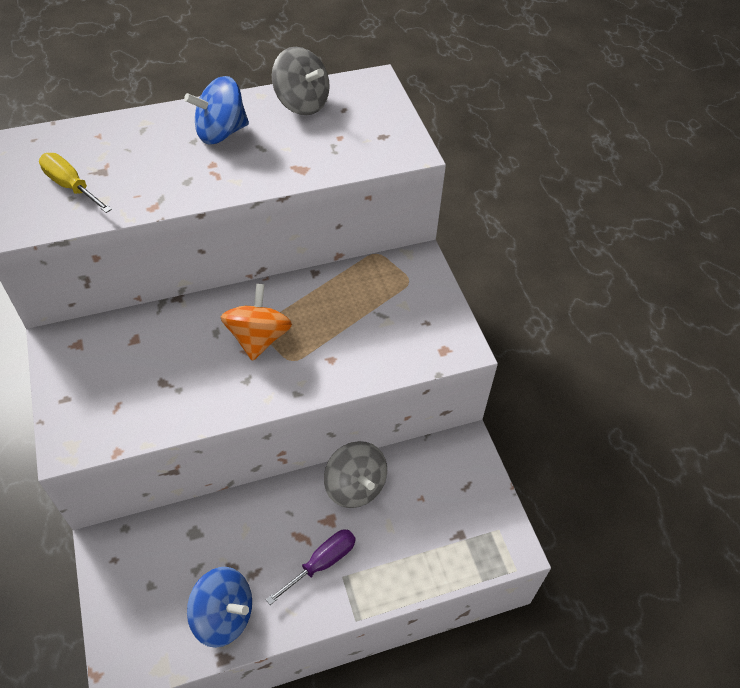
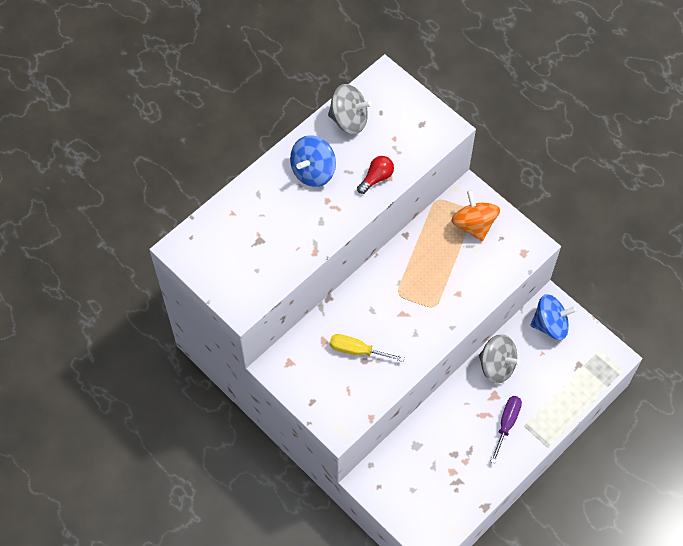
camera: 25 degrees left, 10 degrees up
yellow screwdriver [39,153,112,213] -> yellow screwdriver moved to [330,334,405,362]
blue spinning top [187,567,252,648] -> blue spinning top moved to [530,294,577,340]
orange spinning top [221,284,292,361] -> orange spinning top moved to [452,190,500,241]
none -> red light bulb [357,156,394,194]

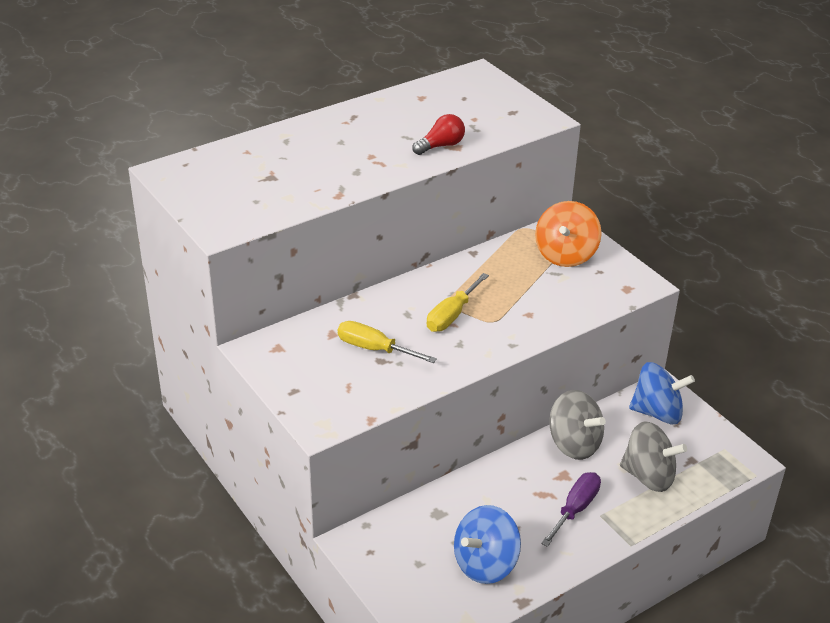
camera: 10 degrees right, 25 degrees down
blue spinning top [290,135,336,187] -> blue spinning top moved to [454,505,521,584]
grey spinning top [328,84,372,134] -> grey spinning top moved to [620,421,687,492]
orange spinning top [452,190,500,241] -> orange spinning top turned 150 degrees counterclockwise [535,201,602,267]
none -> yellow screwdriver [427,273,489,332]

